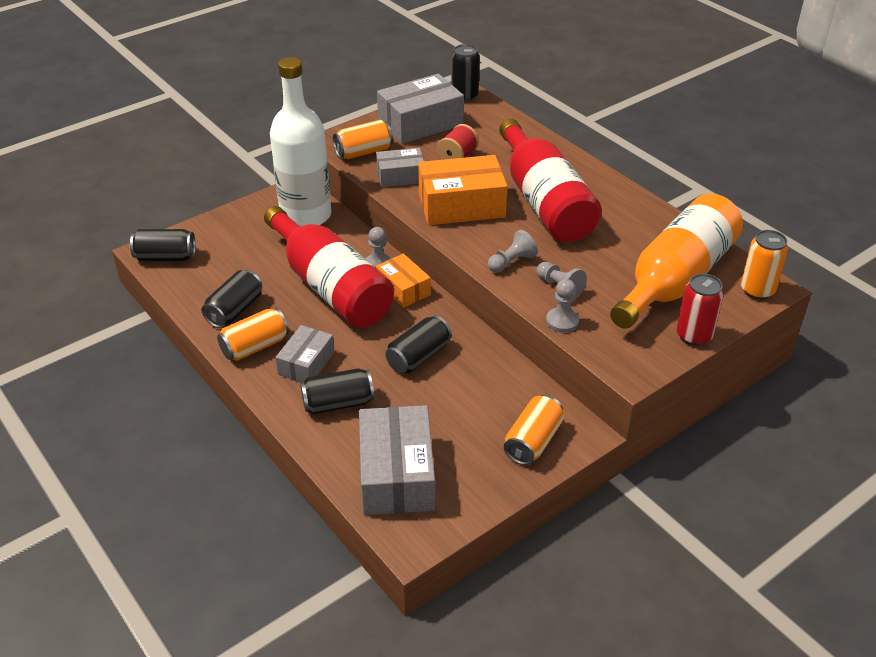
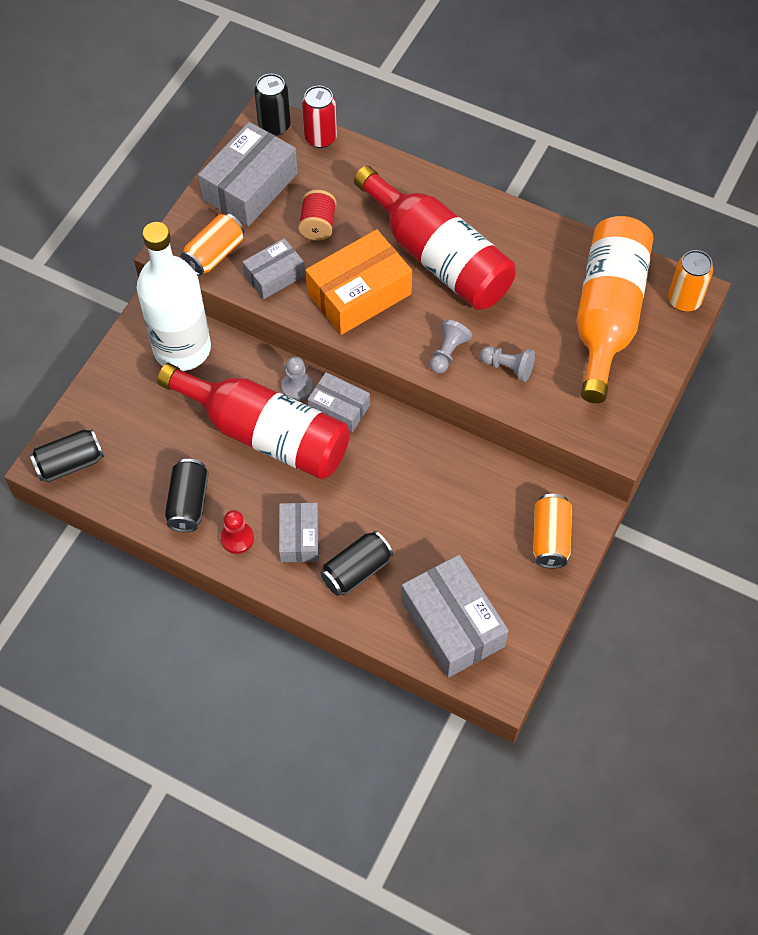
camera: 25 degrees left, 20 degrees up
orange can [217,308,289,361] -> red pawn [221,510,254,554]
orange box [376,254,431,308] -> grey box [308,372,370,433]
black can [386,315,452,373] -> none
grey pawn [546,279,579,333] -> none
red can [677,274,724,346] -> red can moved to [302,86,337,148]

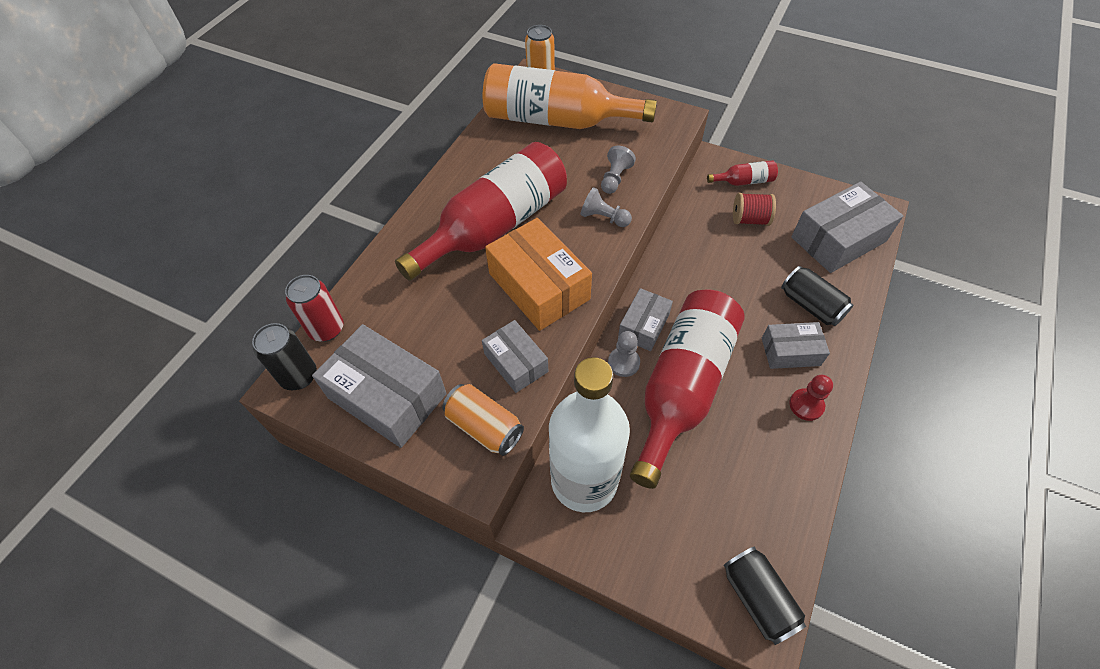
camera: 90 degrees left, 5 degrees down
black can [165,459,209,532] -> none
red spool [298,190,337,241] -> red spool moved to [733,193,776,226]
orange can [533,494,572,568] -> red bottle [707,160,778,186]

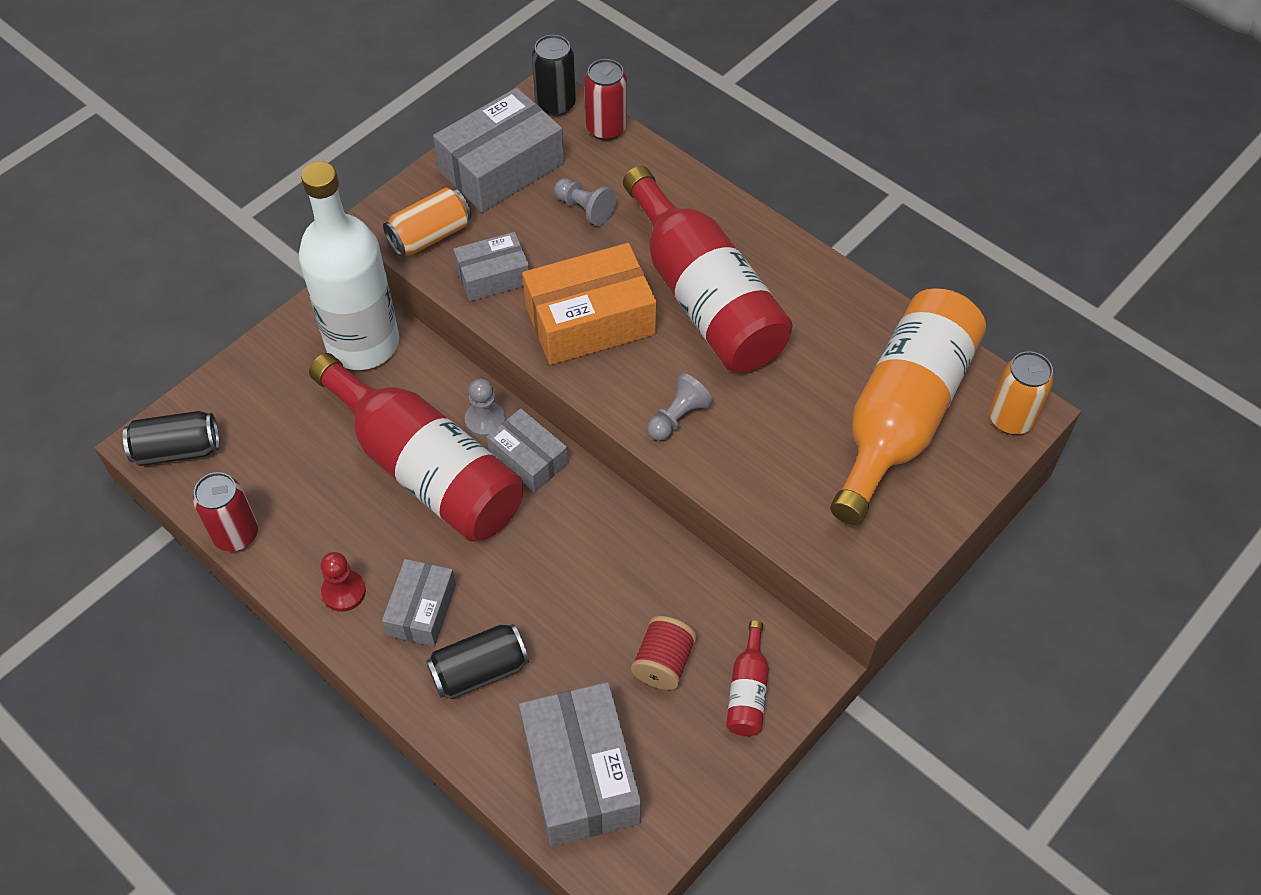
camera: 105 degrees right, 0 degrees up
grey pawn [601,146,636,194] -> grey pawn moved to [554,178,616,226]
none -> red can [193,472,258,552]

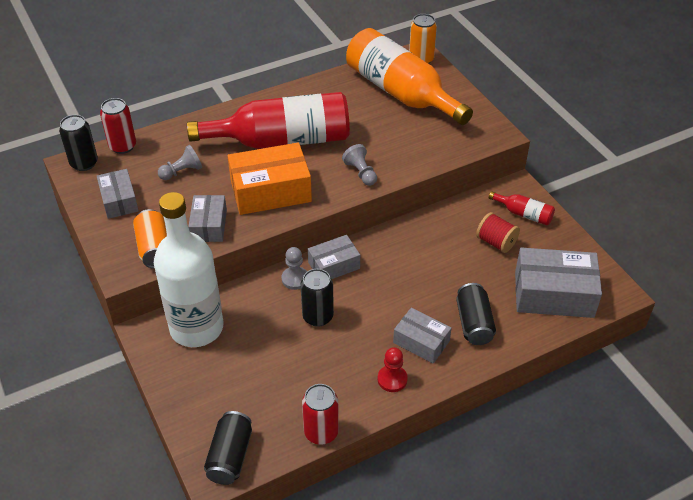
camera: 70 degrees left, 10 degrees down
red bottle [309,353,523,542] -> black can [300,269,334,327]
grey box [433,88,564,212] -> grey box [97,169,139,219], size x0.59
orange box [522,243,656,365] -> orange box turned 75 degrees clockwise [228,142,312,215]

